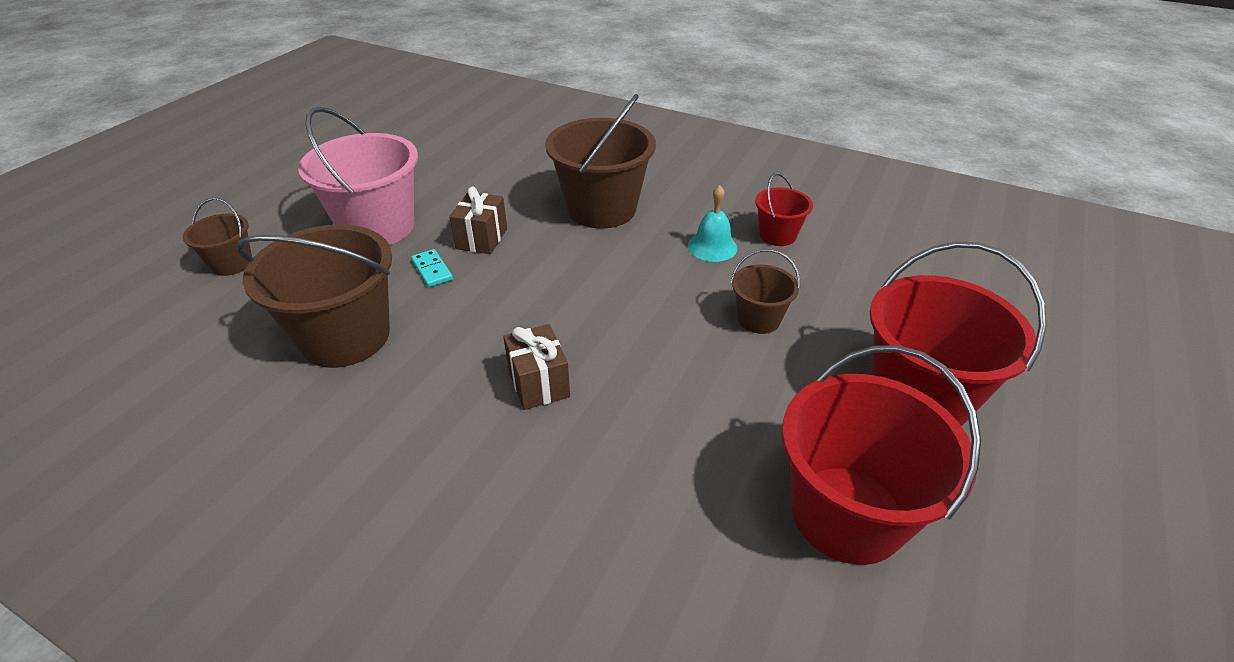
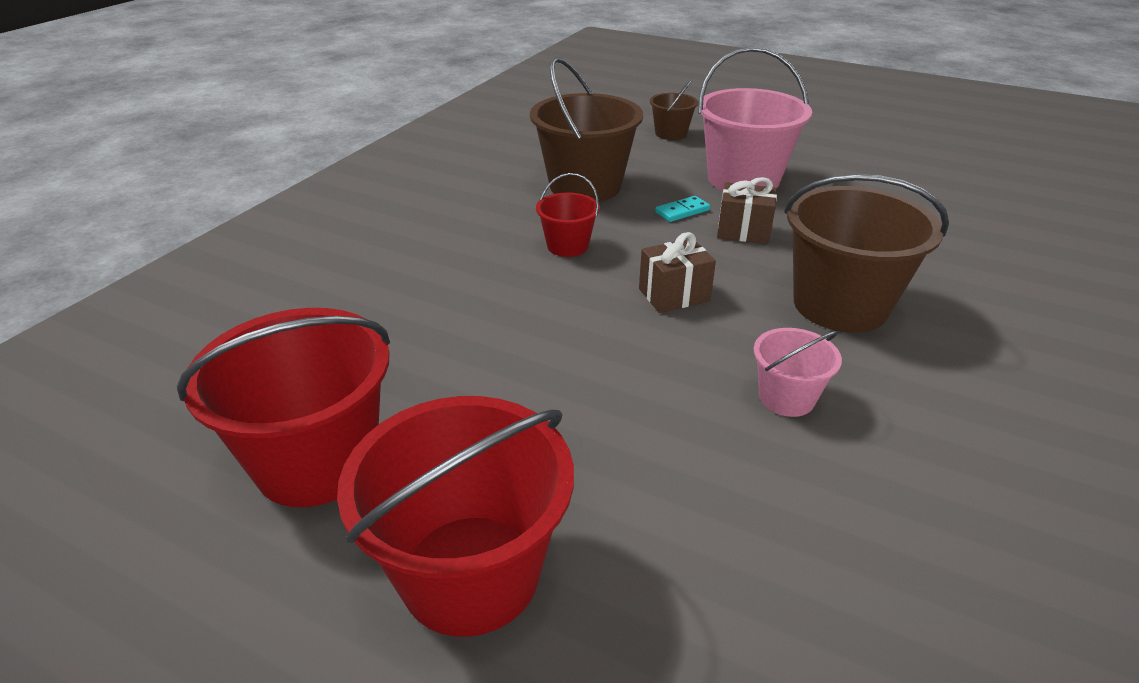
camera: 90 degrees right, 5 degrees down
brown gift [503,324,570,410] -> brown gift moved to [639,232,716,313]
turquoise bell [688,185,737,262] -> pink bucket [753,328,842,417]
brown bucket [731,249,800,334] -> none
red bucket [755,173,813,246] -> red bucket moved to [536,173,600,257]

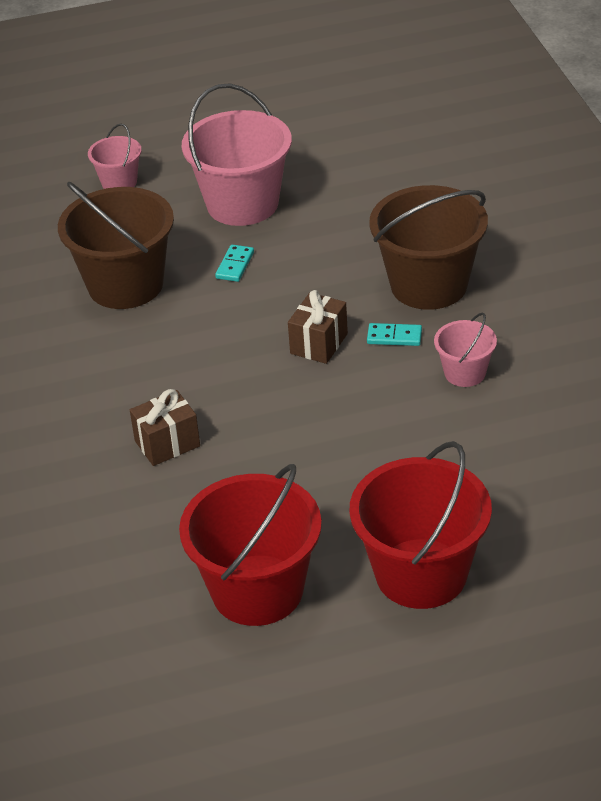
camera: 40 degrees left, 5 degrees up
red bucket [536,173,600,257] -> none
brown bucket [650,80,698,140] -> pink bucket [88,123,142,189]
brown gift [717,177,777,244] -> brown gift moved to [130,389,200,466]
none -> turquoise domino [367,323,422,346]

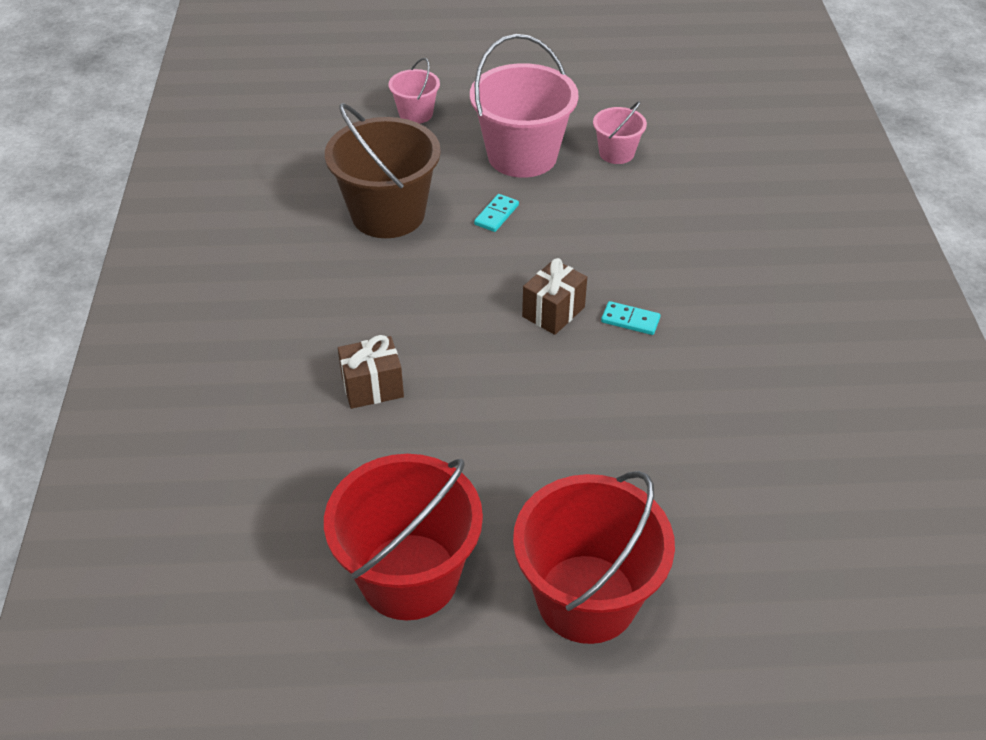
camera: 10 degrees right, 5 degrees up
brown bucket [369,185,488,310] -> none
pink bucket [434,313,497,387] -> pink bucket moved to [593,101,647,164]

